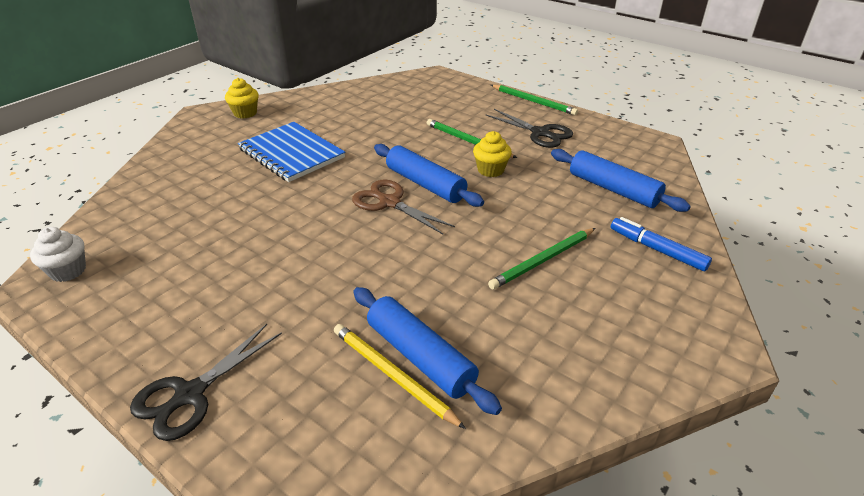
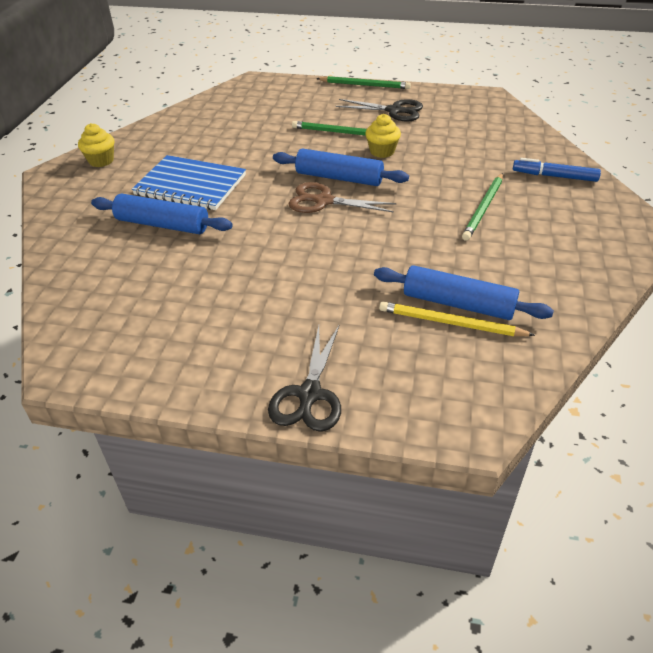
camera: 25 degrees left, 5 degrees up
white cupcake [30,227,86,282] -> none
blue rolling pin [551,149,691,212] -> blue rolling pin moved to [91,193,232,234]

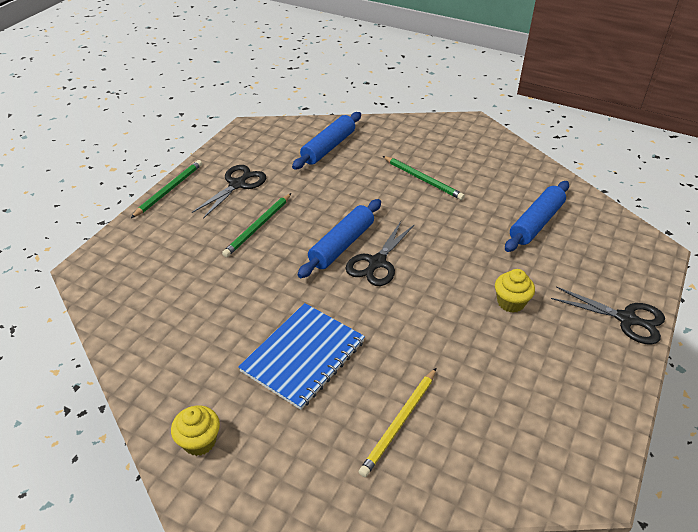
camera: 75 degrees left, 0 degrees up
blue rolling pin [91,193,232,234] -> blue rolling pin moved to [292,112,361,169]
brown scissors [288,182,397,213] -> black scissors [345,221,415,286]
yellow cupcake [365,114,401,158] -> yellow cupcake moved to [495,269,535,313]
yellow pencil [379,301,535,336] -> yellow pencil moved to [359,368,436,477]
blue marker [513,158,601,182] -> none

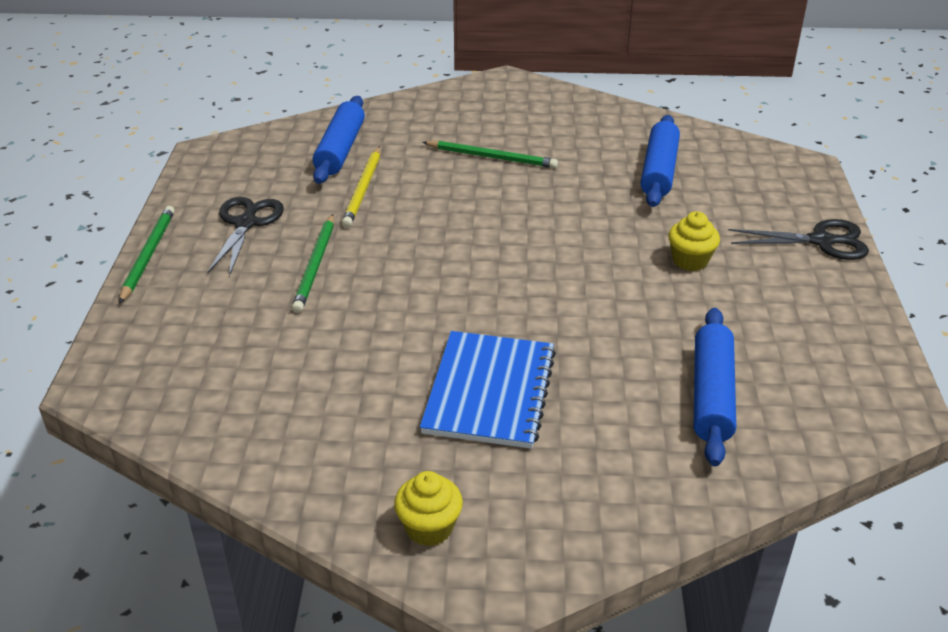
camera: 25 degrees left, 5 degrees down
blue rolling pin [297,199,381,278] -> blue rolling pin moved to [694,308,736,466]
black scissors [345,221,415,286] -> none
yellow pencil [359,368,436,477] -> yellow pencil moved to [342,146,380,227]

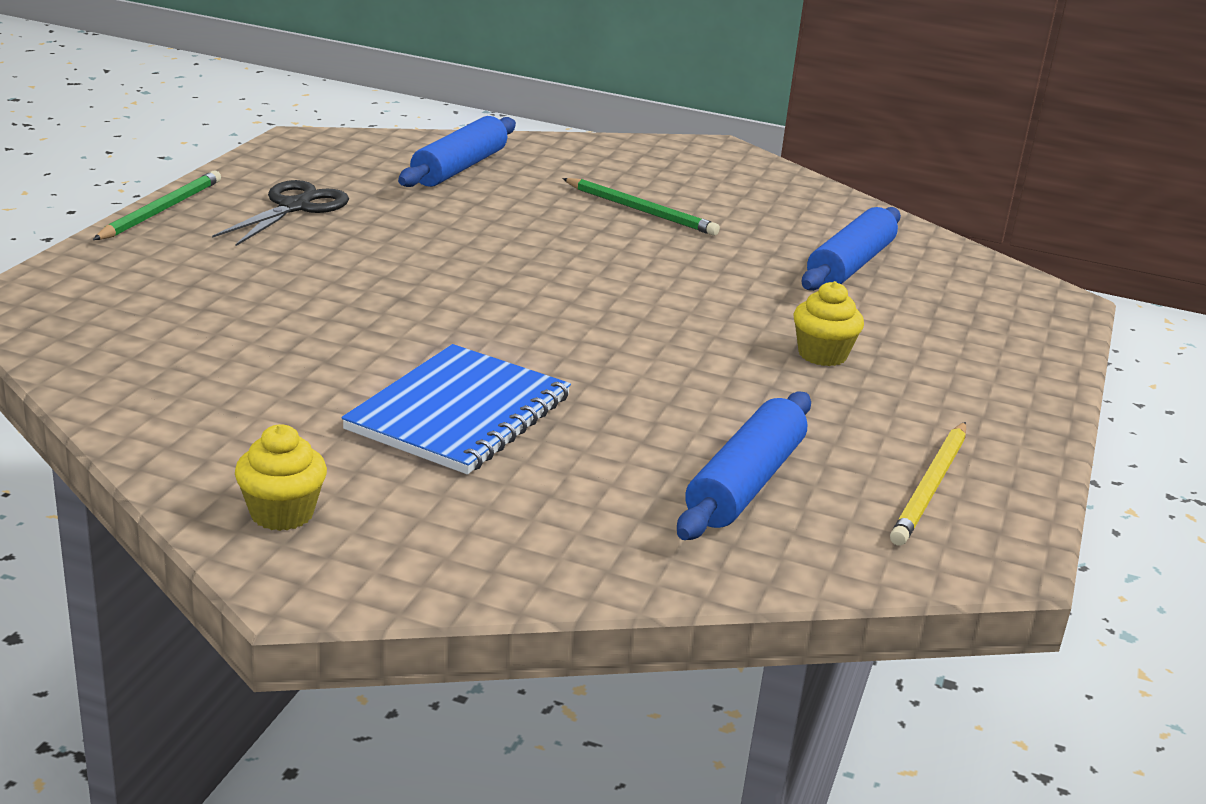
camera: 15 degrees right, 10 degrees down
green pencil [292,214,334,313] -> none
yellow pencil [342,146,380,227] -> yellow pencil moved to [890,422,966,546]
black scissors [728,219,869,260] -> none

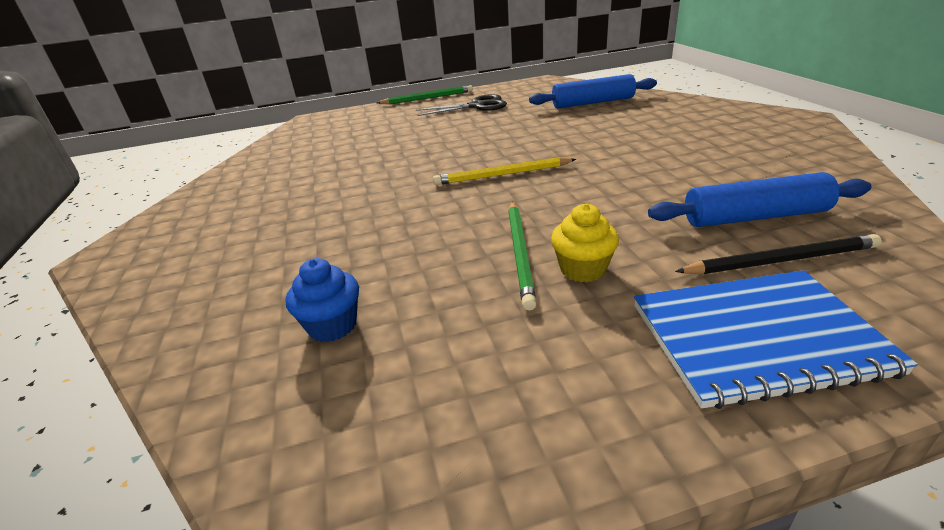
camera: 60 degrees right, 5 degrees up
yellow cupcake [235,425,327,531] -> none
blue notebook [341,344,571,475] -> blue notebook moved to [634,270,918,409]
green pencil [562,178,720,235] -> green pencil moved to [508,202,537,310]
blue rolling pin [677,391,811,540] -> blue cupcake [286,258,359,342]
yellow pencil [890,422,966,546] -> yellow pencil moved to [433,157,576,185]
none -> black pencil [675,234,882,274]

